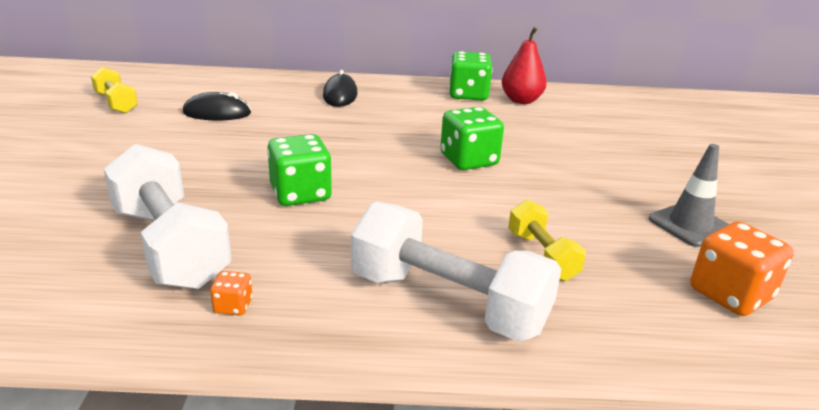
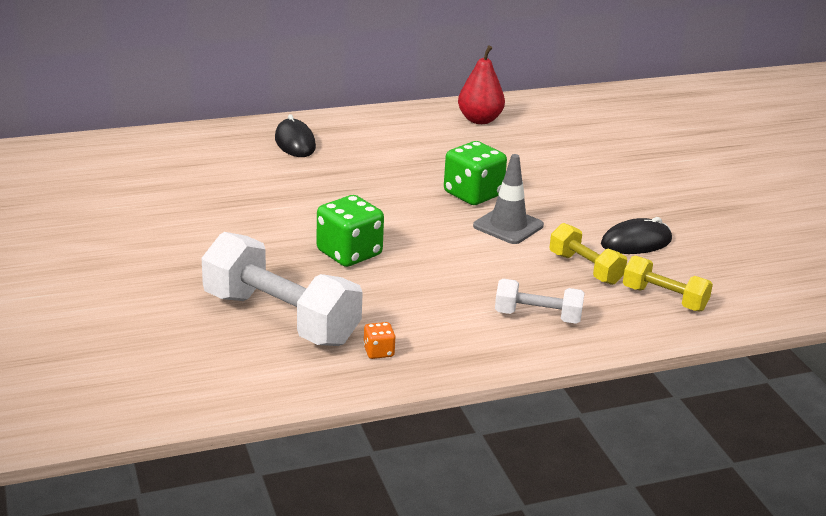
camera: 20 degrees left, 0 degrees up
yellow dumbbell [91,67,138,114] -> yellow dumbbell moved to [623,255,713,312]
black mouse [183,92,251,120] -> black mouse moved to [601,217,672,254]
white dumbbell [351,202,561,341] -> white dumbbell [495,279,584,324], size x0.54
green dice [449,51,492,101] -> none
grey traffic cone [649,144,729,247] -> grey traffic cone moved to [473,154,544,244]
orange dice [690,221,794,316] -> none

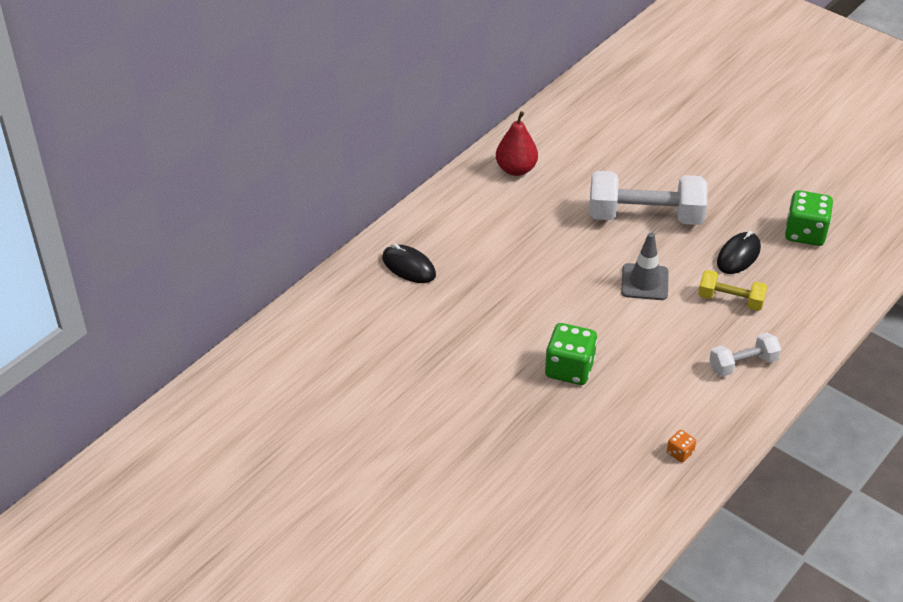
camera: 30 degrees left, 15 degrees up
white dumbbell [202,232,363,346] -> white dumbbell moved to [589,171,708,225]
green dice [444,141,507,205] -> green dice moved to [785,190,833,246]
yellow dumbbell [623,255,713,312] -> none

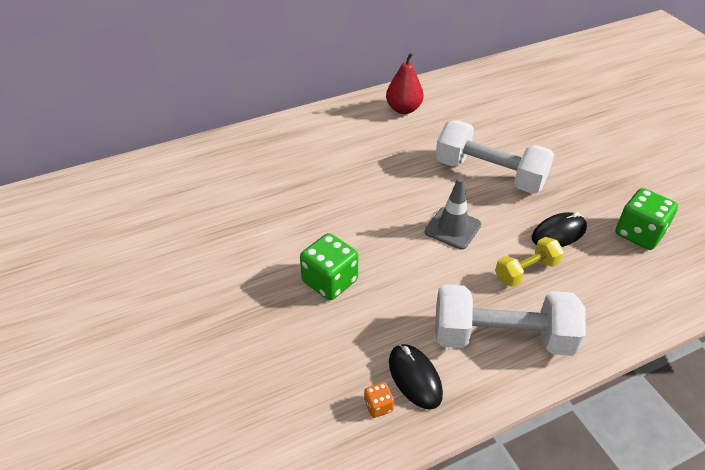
camera: 25 degrees right, 0 degrees up
black mouse [382,244,436,283] -> black mouse moved to [389,344,443,410]
yellow dumbbell [698,270,768,311] -> yellow dumbbell turned 75 degrees counterclockwise [495,237,564,287]
white dumbbell [709,333,781,376] -> white dumbbell [435,284,586,356], size x1.86

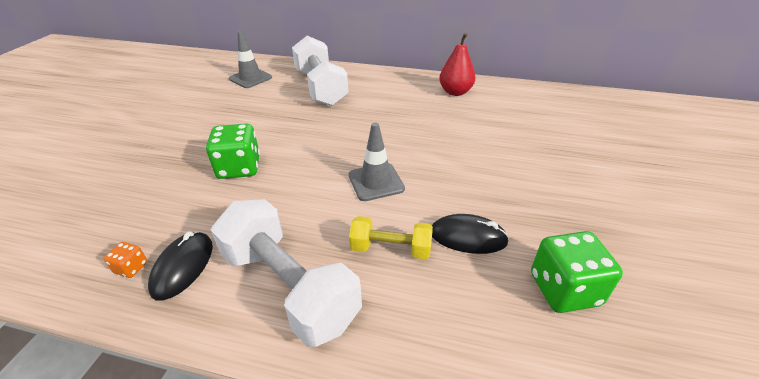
camera: 40 degrees right, 5 degrees down
white dumbbell [435,120,555,194] -> white dumbbell moved to [292,36,349,106]
none -> grey traffic cone [229,31,272,88]

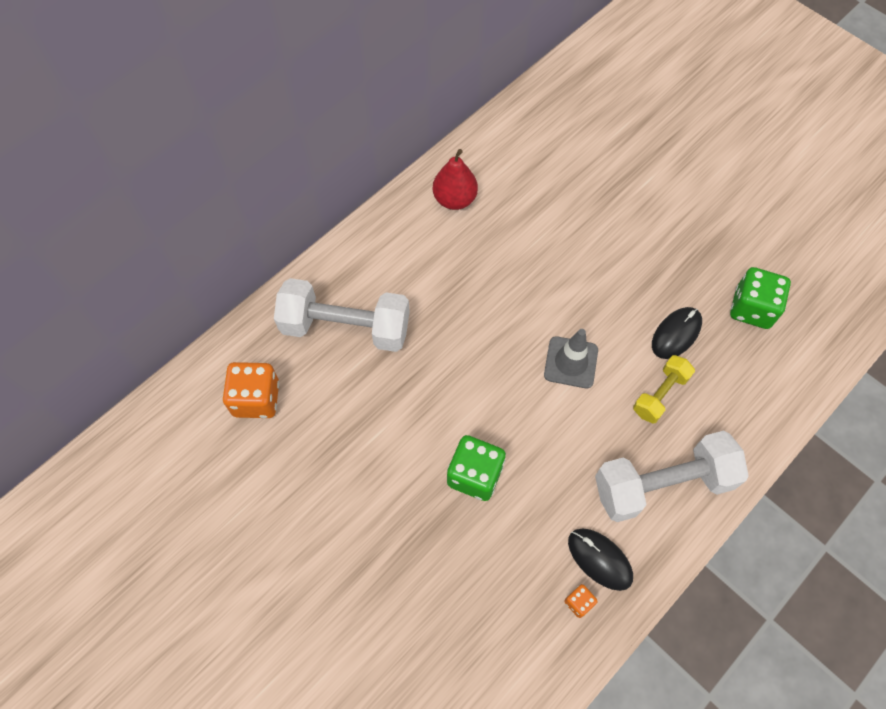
camera: 60 degrees left, 25 degrees up
grey traffic cone [229,31,272,88] -> orange dice [223,362,279,418]

